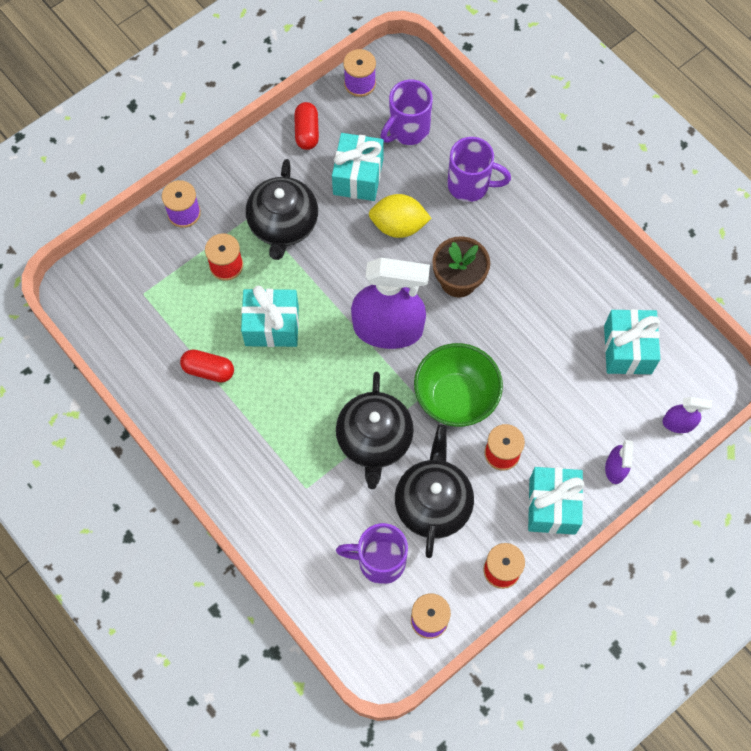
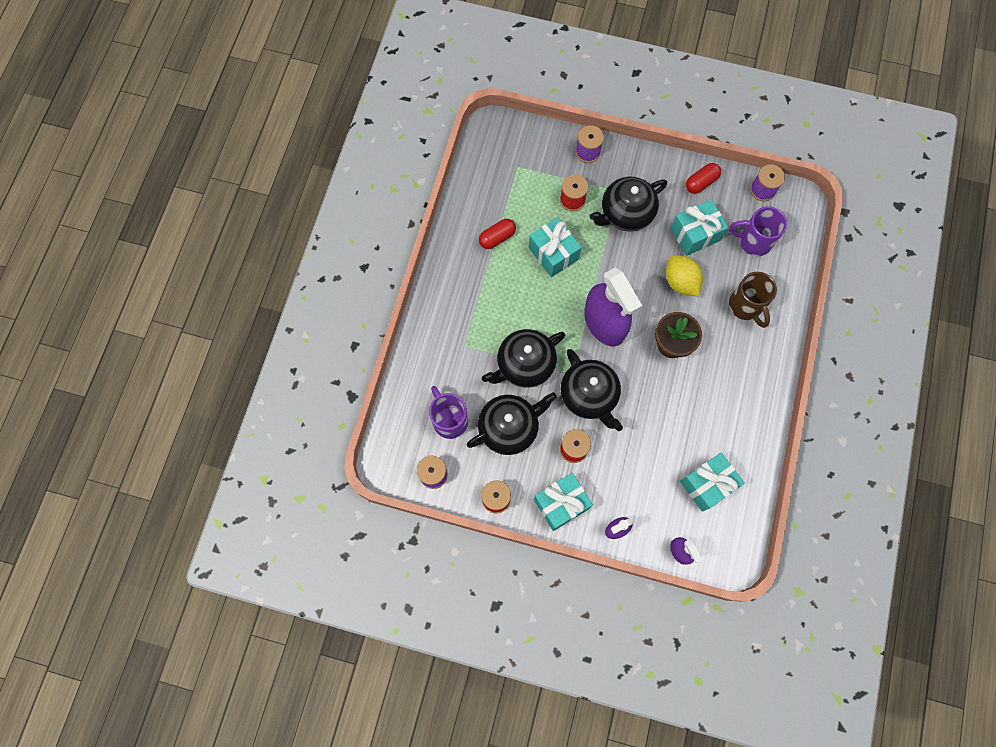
camera: 55 degrees right, 5 degrees up
red capsule [180,349,234,382] -> red capsule turned 75 degrees clockwise [479,219,516,249]
green bowl [414,343,503,427] -> black teapot [560,349,623,431]
purple mug [447,137,511,202] -> brown mug [729,272,777,328]

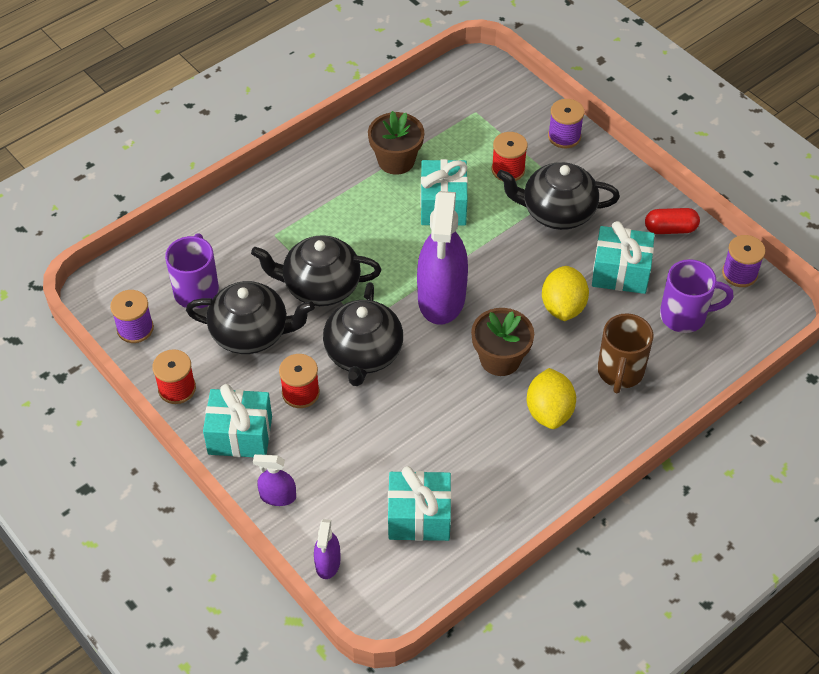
camera: 35 degrees right, 20 degrees down
red capsule [479,219,516,249] -> brown flower pot [368,111,424,175]
purple mug [729,206,787,256] -> purple mug turned 135 degrees clockwise [660,259,734,333]
none -> yellow lemon [527,368,576,429]

